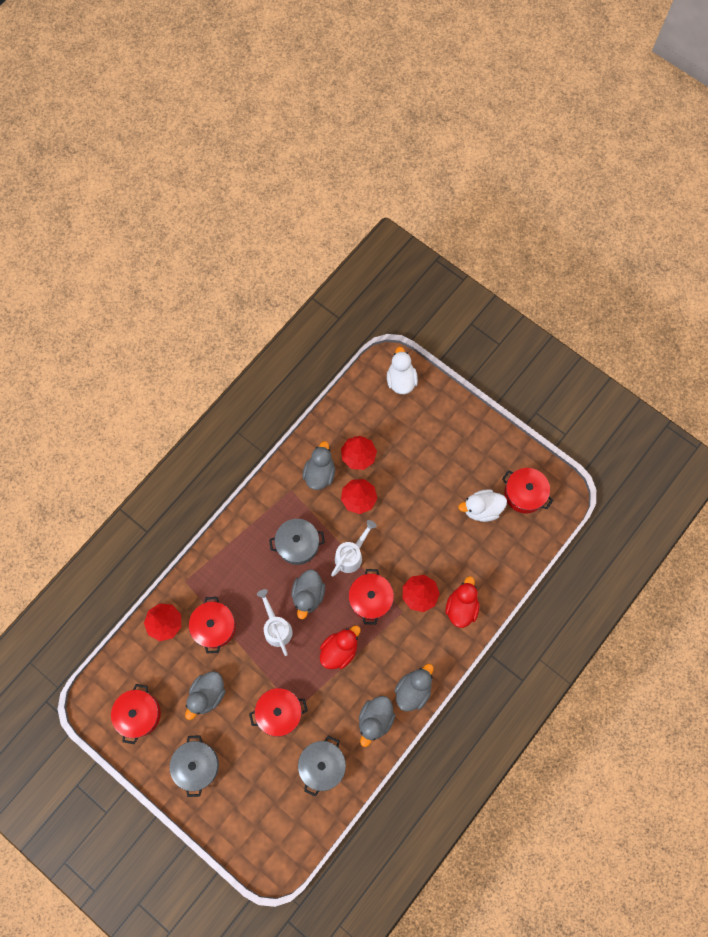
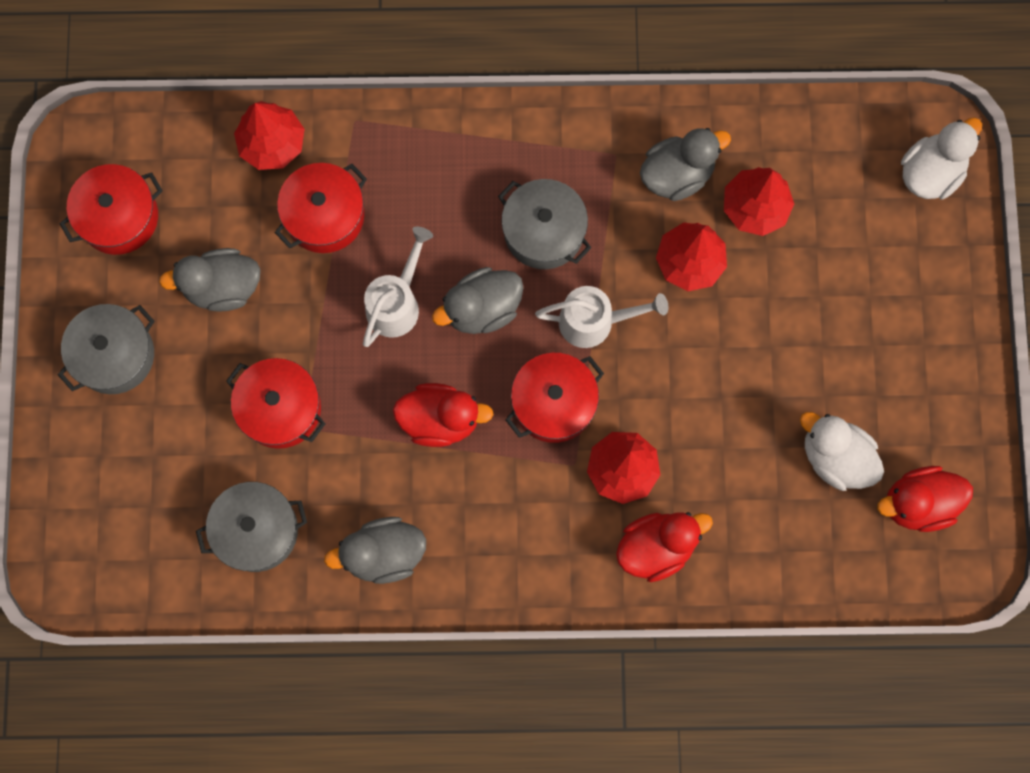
camera: 50 degrees right, 5 degrees up
grey duck [395,664,434,711] -> none
red pot [502,468,553,514] -> red duck [877,466,973,532]

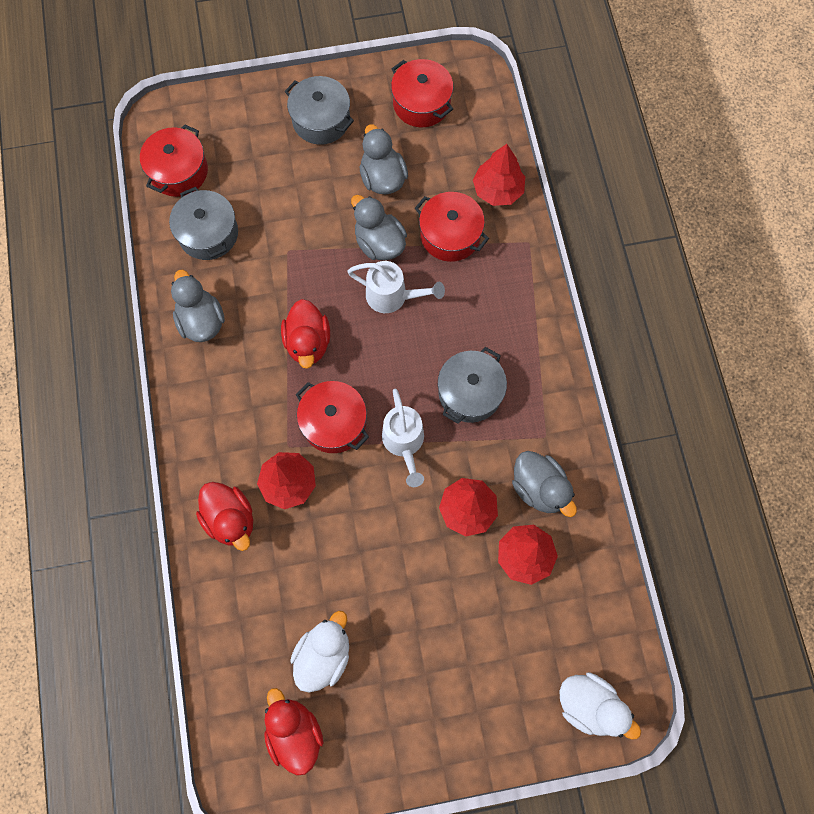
camera: 80 degrees right, 5 degrees down
red pot [226,358,325,449] -> red pot moved to [140,124,208,197]
grey duck [432,267,524,334] -> grey duck moved to [351,195,407,260]

